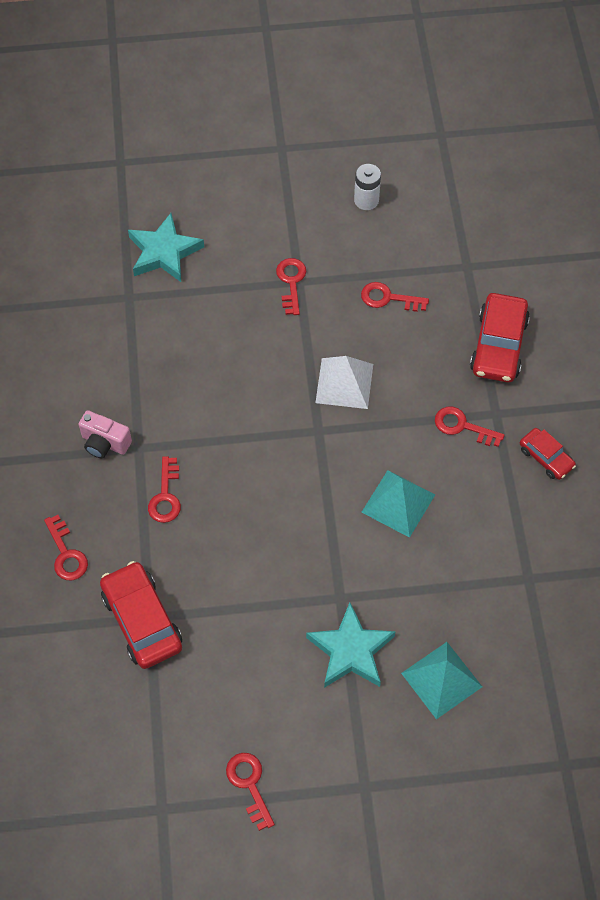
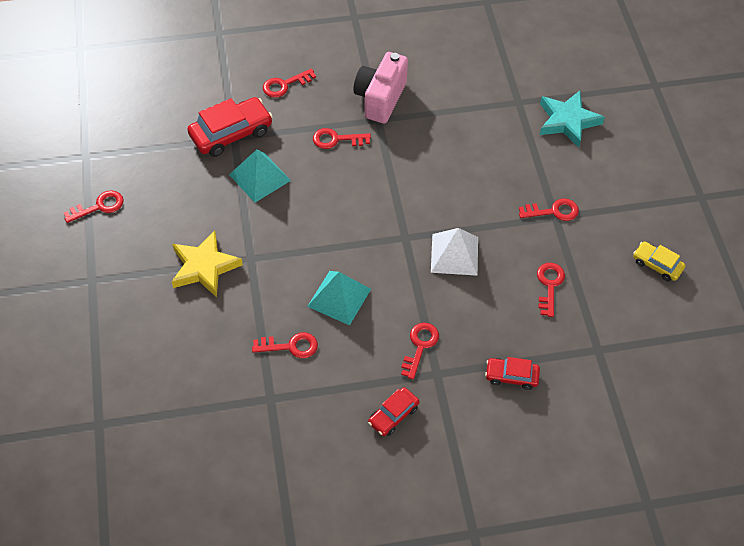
camera: 85 degrees right, 5 degrees down
pink camera [79,410,132,458] -> pink camera [353,52,408,124], size x1.59
turquoise star [306,603,396,688] -> yellow star [172,231,243,297]
white battery [354,164,381,210] -> yellow car [633,241,685,281]
turquoise pyramid [401,642,482,719] -> turquoise pyramid moved to [229,150,291,203]
red car [470,293,530,382] -> red car [485,357,540,390], size x0.57
none -> red key [252,332,318,358]

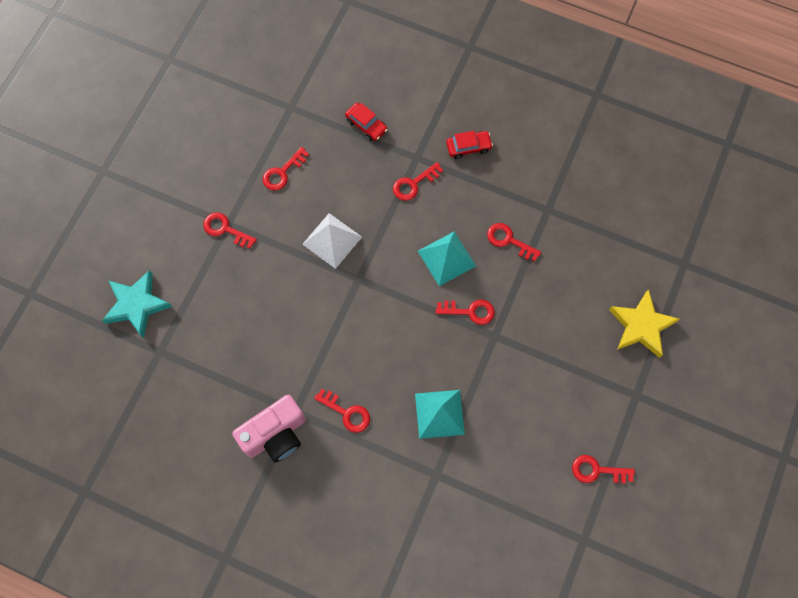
camera: 145 degrees left, 15 degrees up
yellow star [172,231,243,297] -> yellow star moved to [609,289,680,358]
red car [187,97,273,157] -> none
red key [263,68,316,98] -> red key moved to [436,300,495,325]
yellow car [633,241,685,281] -> none

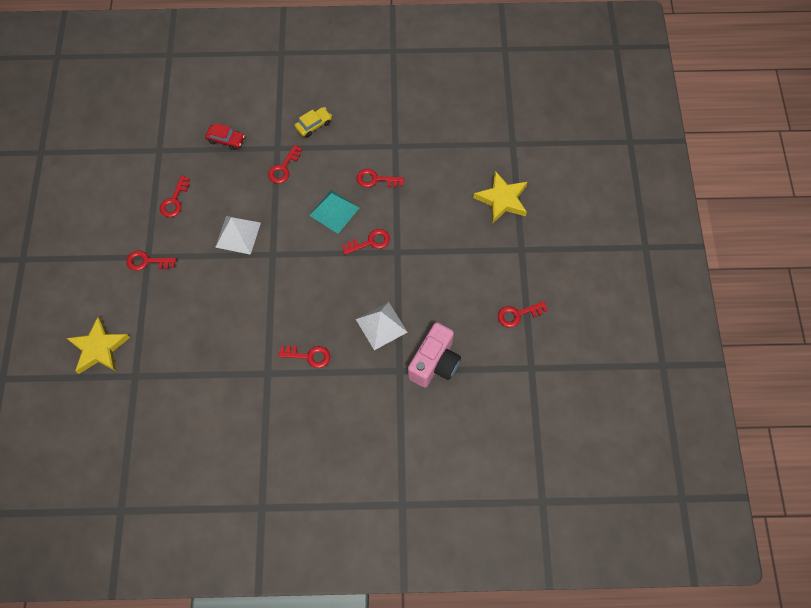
camera: 25 degrees left, 5 degrees down
turquoise star [102,270,172,338] -> yellow star [67,316,130,374]
pink camera [232,395,306,462] -> pink camera moved to [408,322,461,388]
turquoise pyramid [415,390,465,439] -> white pyramid [356,302,407,350]
red car [446,131,493,159] -> yellow car [294,107,332,137]

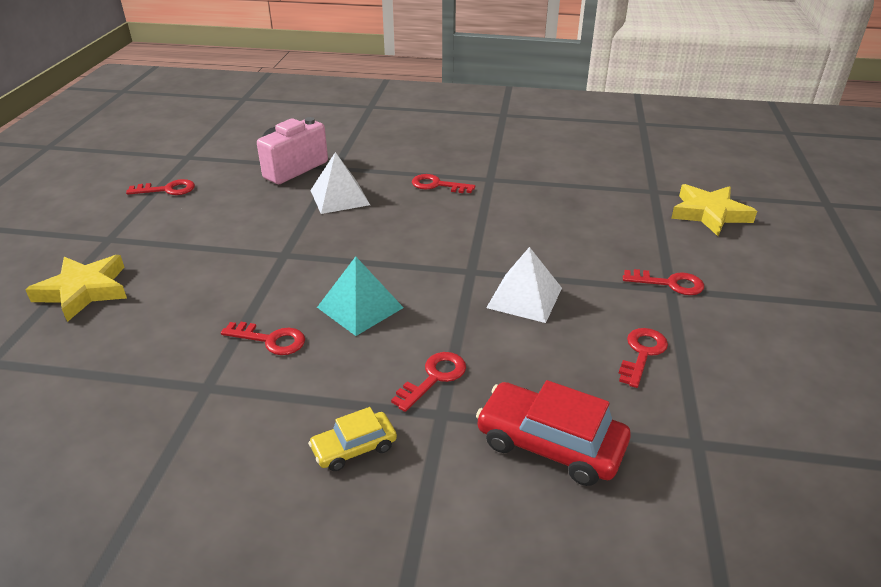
camera: 170 degrees left, 30 degrees down
red car [205,123,245,150] -> red car [476,380,631,486], size x1.75
red key [342,229,390,255] -> none

